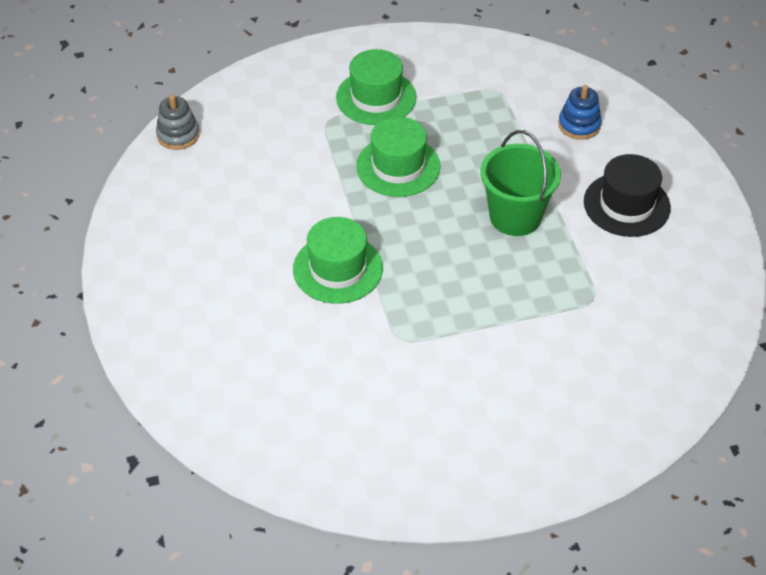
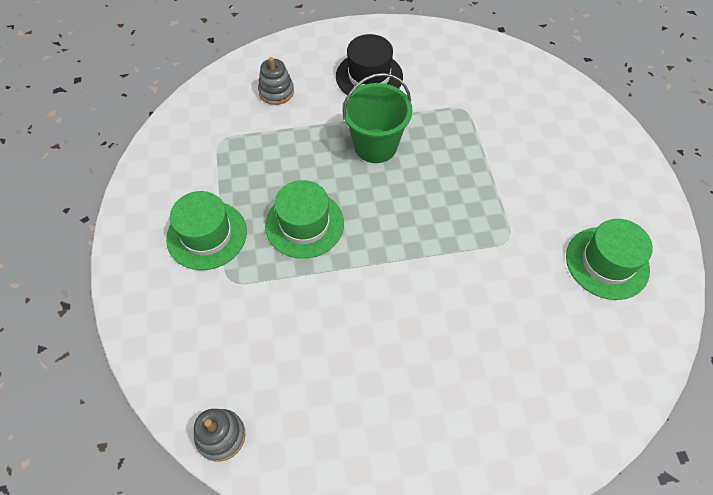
camera: 85 degrees left, 10 degrees up
green hat [293,217,383,304] -> green hat moved to [566,219,653,300]
blue stacking toy [558,85,602,140] -> grey stacking toy [258,57,294,105]

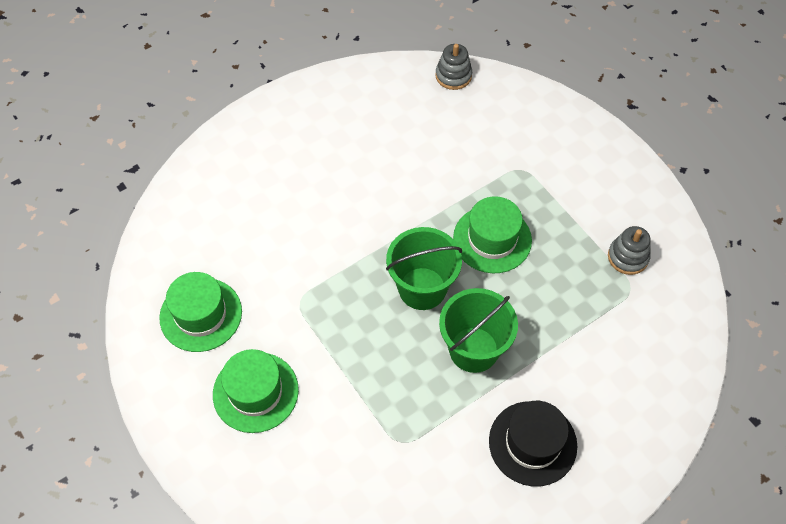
camera: 155 degrees right, 0 degrees up
green hat [166,191,247,270] -> green hat moved to [213,349,299,433]
grey stacking toy [258,57,294,105] -> grey stacking toy moved to [608,226,651,275]
none -> green bucket [386,227,462,310]

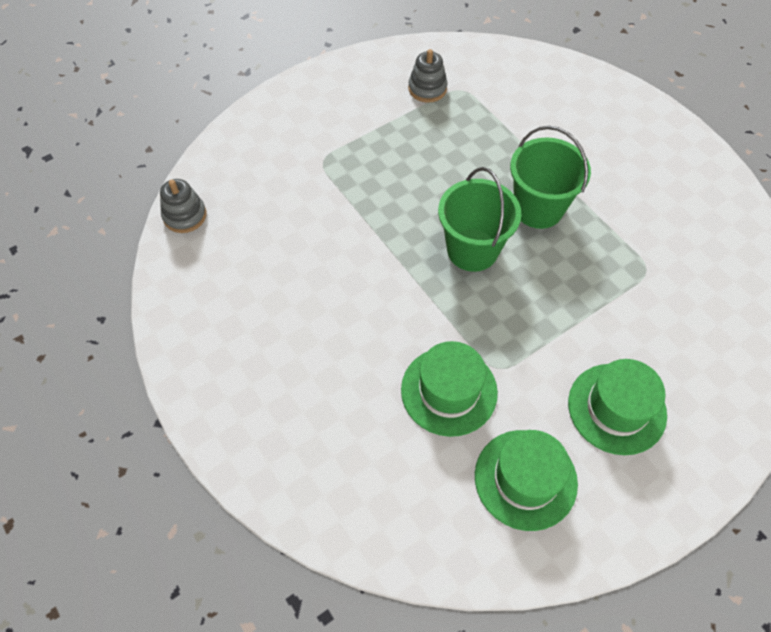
camera: 90 degrees left, 0 degrees up
green hat [453,196,532,273] -> green hat moved to [401,341,498,437]
black hat [489,401,577,486] -> none

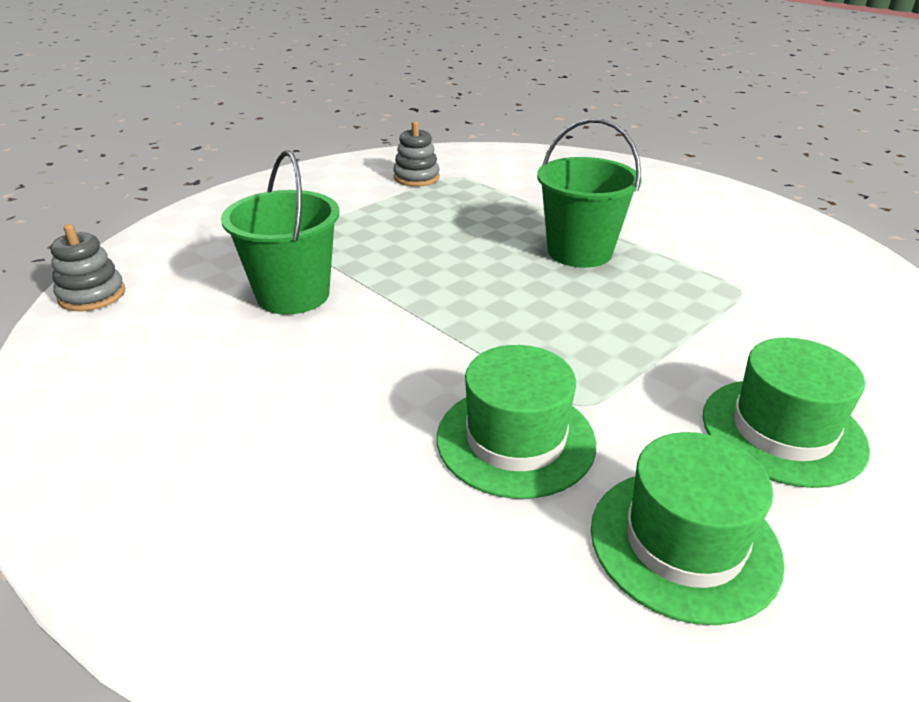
camera: 10 degrees left, 25 degrees down
green bucket [438,167,521,272] -> green bucket moved to [221,150,339,315]

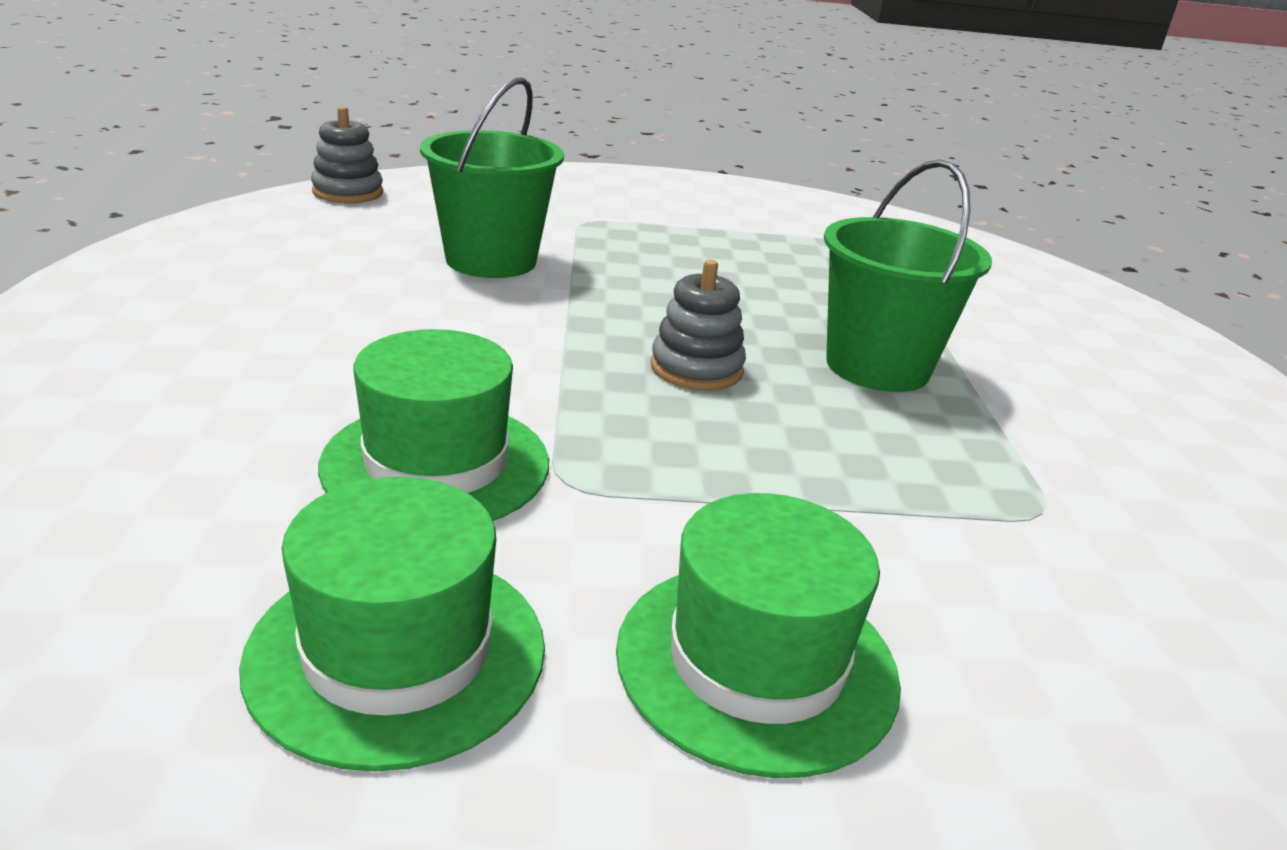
camera: 40 degrees right, 5 degrees down
grey stacking toy [393,121,440,187] -> grey stacking toy moved to [651,259,746,391]

